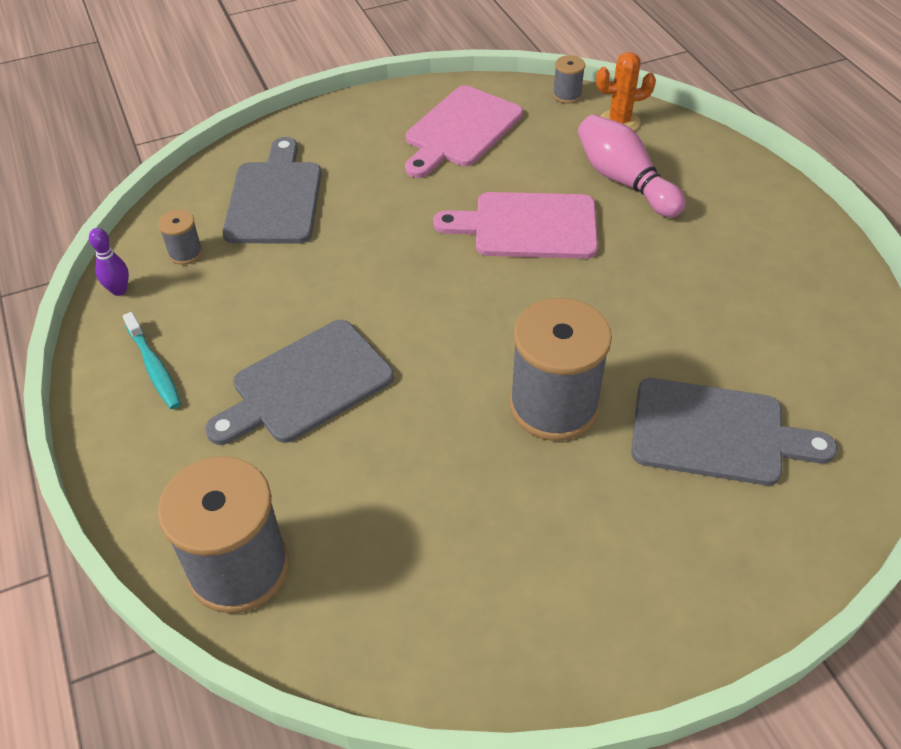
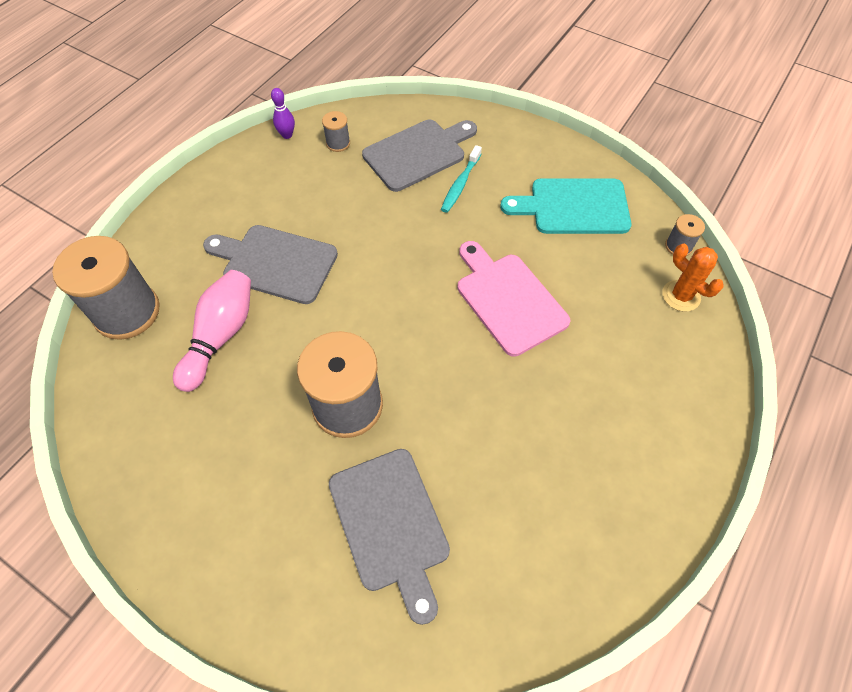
camera: 55 degrees right, 10 degrees up
turquoise toothbrush [123,312,181,409] -> turquoise toothbrush moved to [441,145,482,213]
pink cutting board [405,86,523,178] -> turquoise cutting board [500,178,632,234]
pink bowling pin [578,114,686,218] -> pink bowling pin moved to [173,270,251,392]

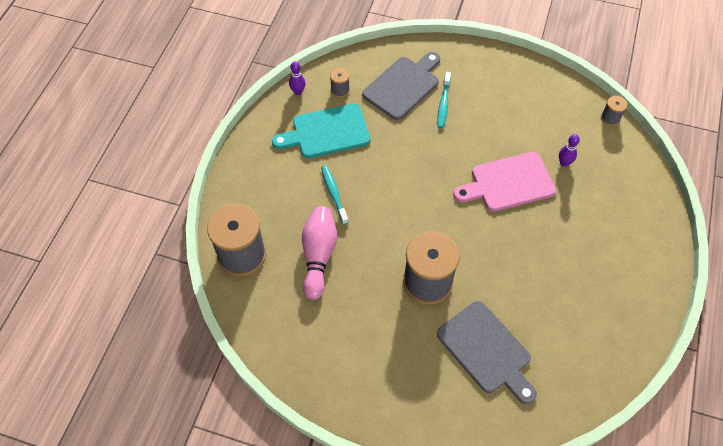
camera: 15 degrees left, 0 degrees up
grey cutting board [203,225,338,304] -> turquoise toothbrush [321,165,349,225]
pink cutting board [458,241,570,357] -> pink cutting board turned 60 degrees counterclockwise [453,152,556,212]
turquoise cutting board [500,178,632,234] -> turquoise cutting board moved to [272,104,370,158]
orange cactus [662,244,723,312] -> none
none -> purple bowling pin [559,134,580,167]

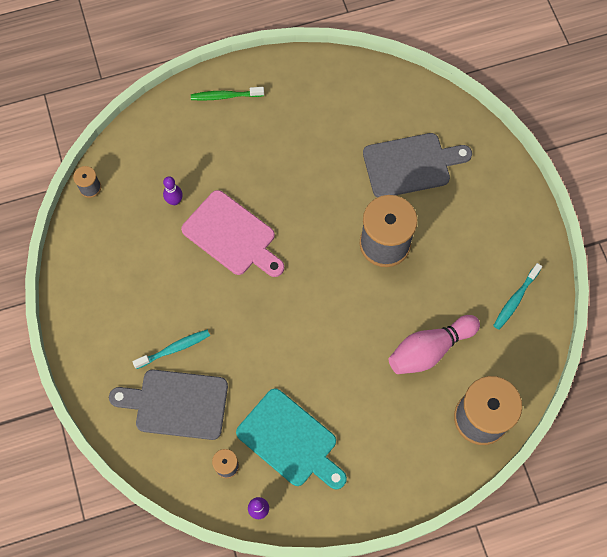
camera: 125 degrees left, 10 degrees up
turquoise toothbrush [321,165,349,225] -> turquoise toothbrush moved to [493,263,542,330]
grey cutting board [437,301,537,404] -> grey cutting board turned 60 degrees clockwise [363,133,472,198]
none -> green toothbrush [191,87,264,101]

